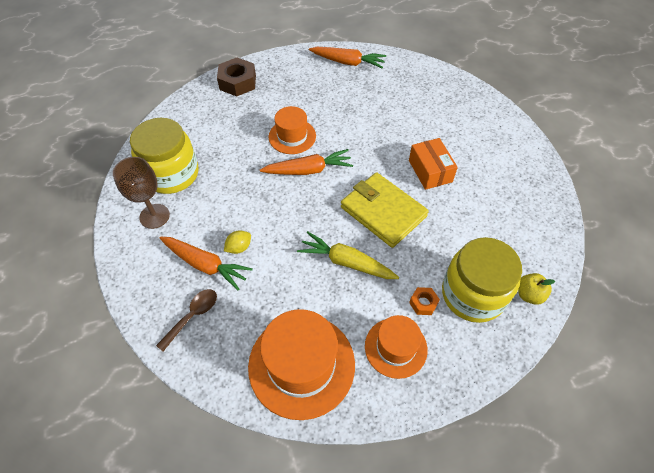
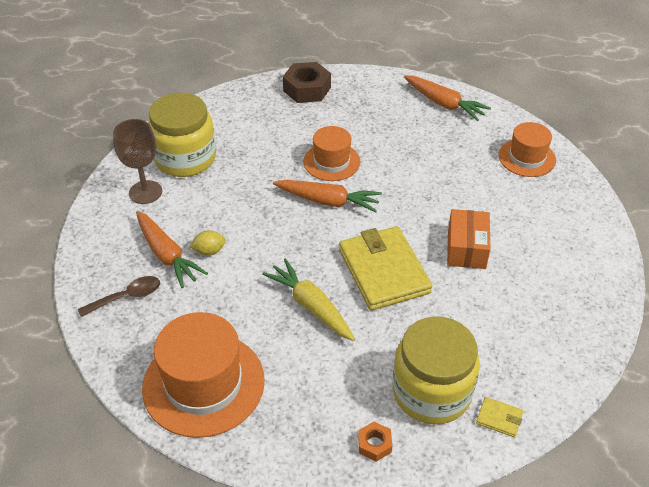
camera: 25 degrees right, 10 degrees down
orange hat [365,315,428,379] -> orange hat moved to [499,122,556,177]
orange nut [409,287,440,315] -> orange nut moved to [358,422,392,462]
yellow apple [518,273,555,305] -> yellow wallet [476,397,523,437]

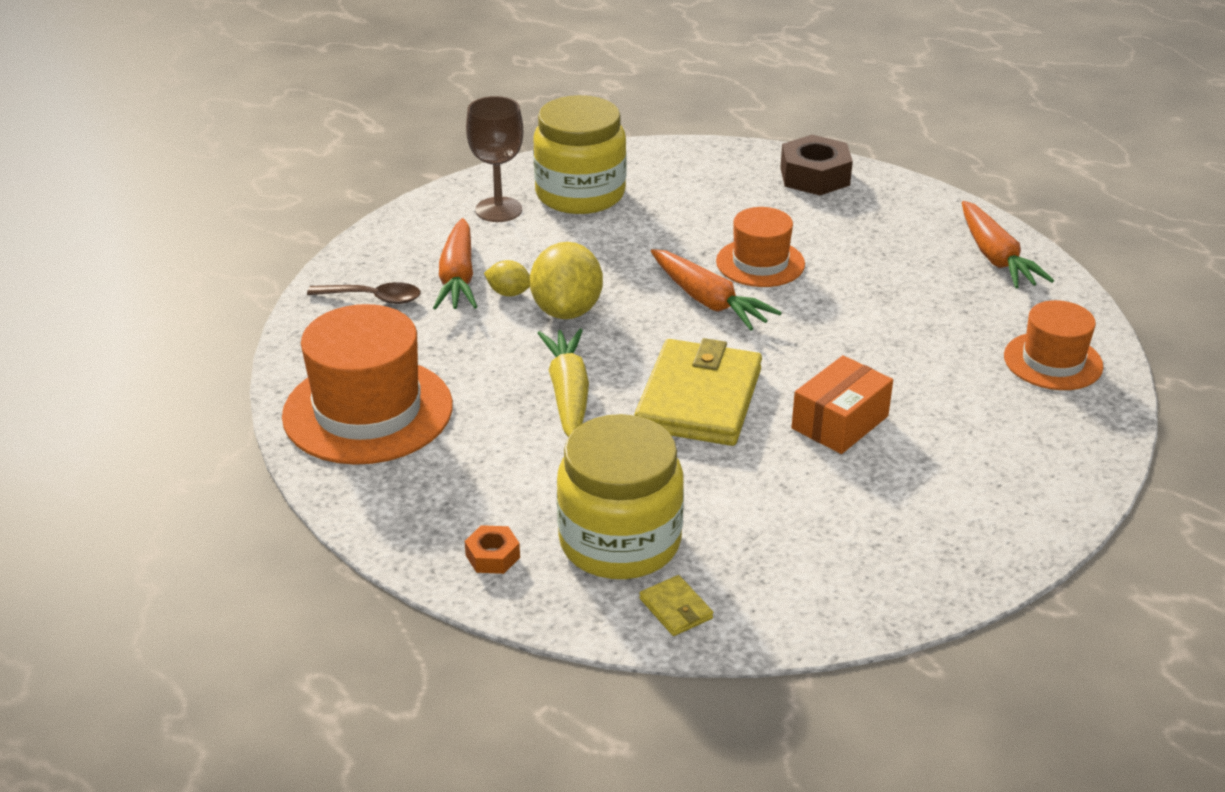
camera: 35 degrees right, 10 degrees down
none -> yellow lemon [530,242,603,319]

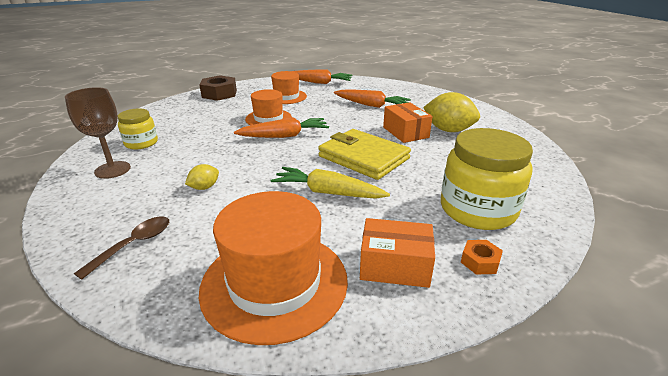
camera: 65 degrees left, 5 degrees down
orange carrot [433,218,477,310] -> orange carrot moved to [334,90,411,108]
yellow lemon [530,242,603,319] -> yellow lemon moved to [423,92,480,132]
yellow jar [533,95,627,214] -> yellow jar [118,109,158,149], size x0.56
yellow wallet [639,575,713,636] -> none
orange hat [1004,300,1104,390] -> orange hat moved to [271,71,307,104]
none -> orange box [360,218,435,288]

